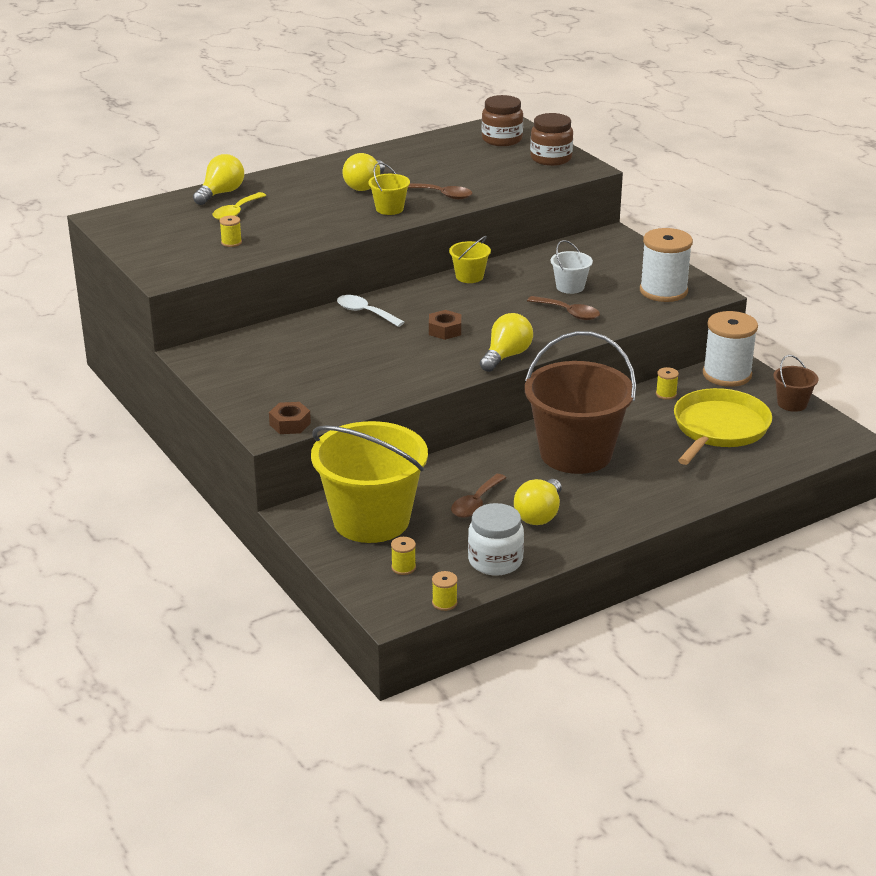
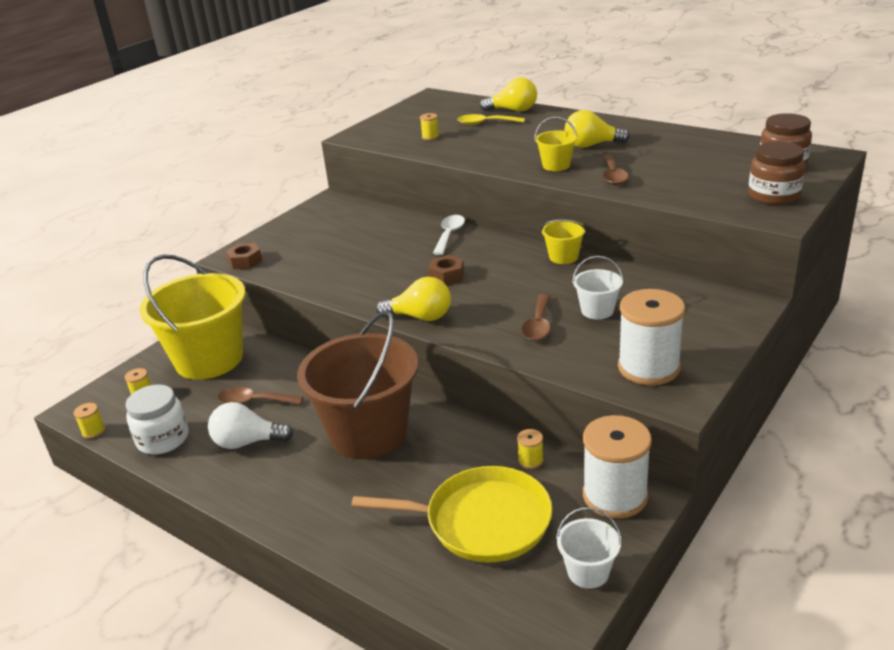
camera: 70 degrees right, 0 degrees up
yellow light bulb [514,479,562,525] -> white light bulb [208,402,293,449]
brown bucket [773,355,818,412] -> white bucket [556,507,622,589]

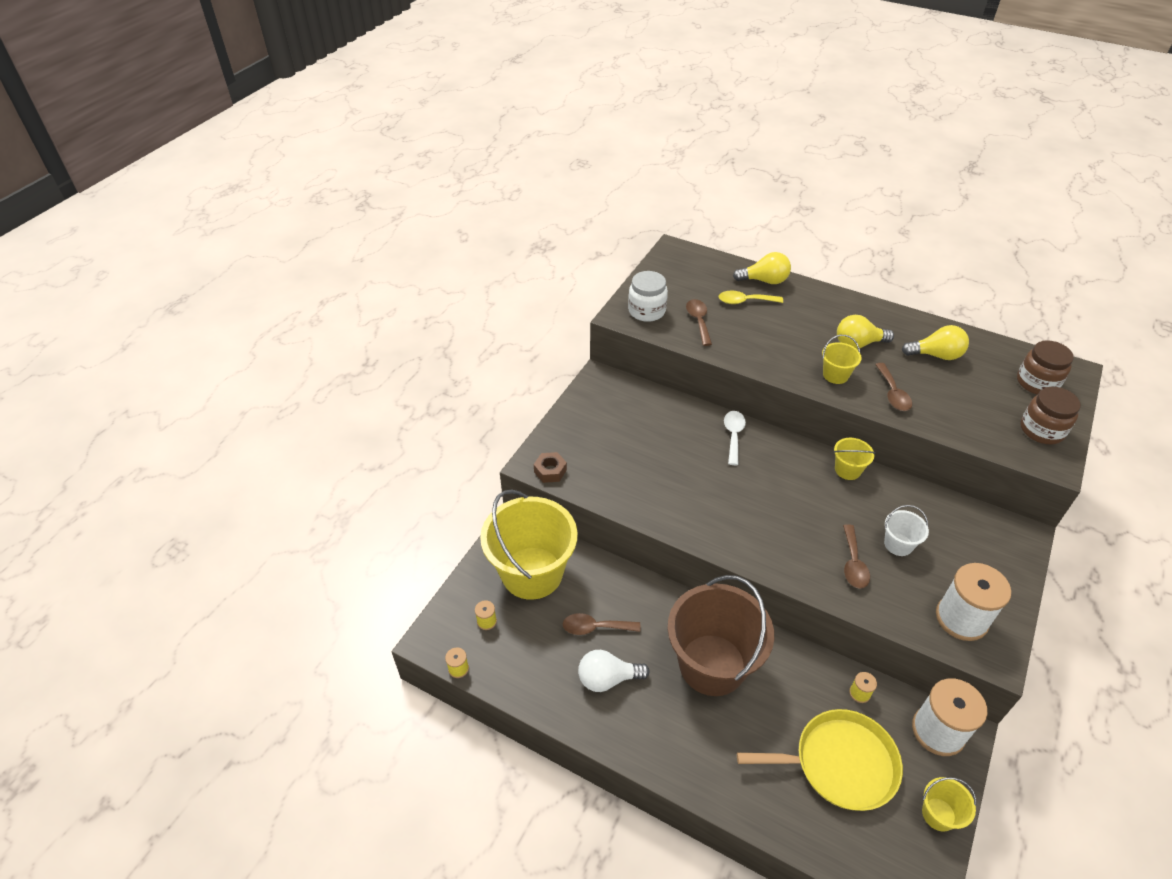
camera: 10 degrees left, 15 degrees up
white jar [126,384,189,455] -> white jar moved to [628,271,668,322]
yellow light bulb [376,277,451,321] -> yellow light bulb moved to [902,325,969,360]
yellow spool [420,113,439,140] -> brown spoon [686,299,712,346]
brown nut [429,255,464,285] -> none
white bucket [556,507,622,589] -> yellow bucket [922,777,976,832]

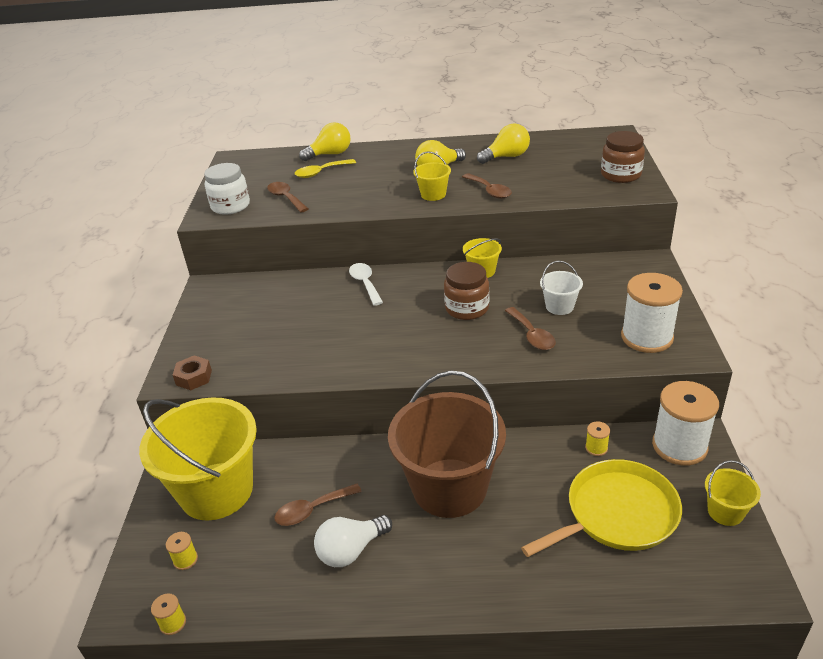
camera: 25 degrees left, 10 degrees down
brown jar [1017,340,1074,395] -> brown jar moved to [444,262,489,320]

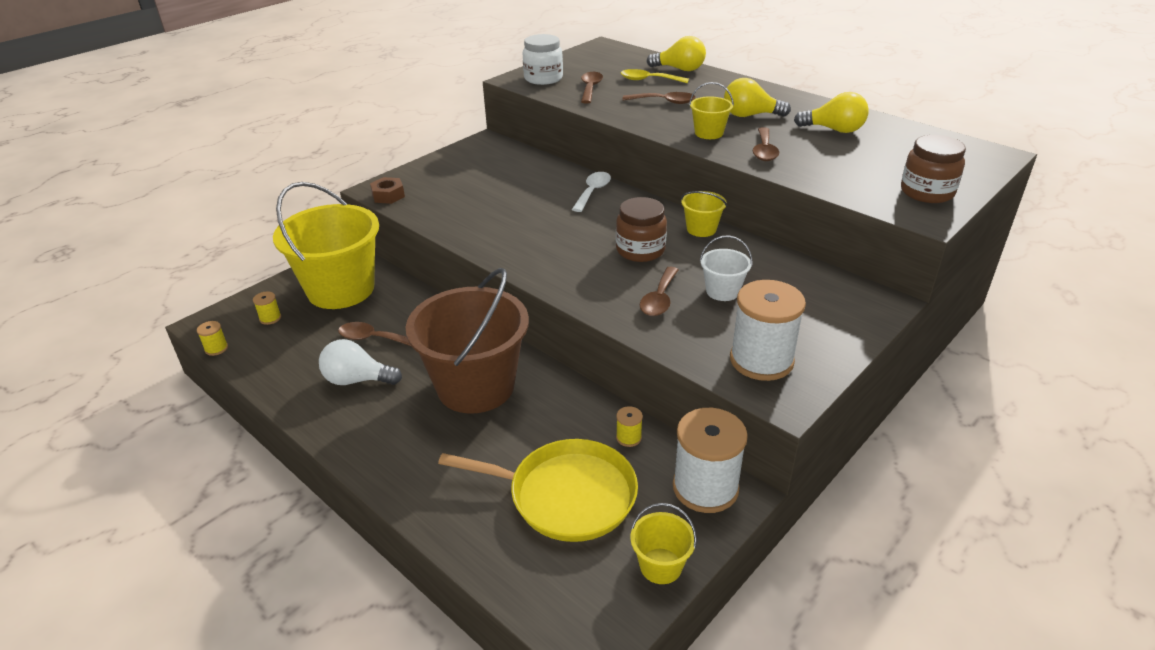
camera: 40 degrees right, 0 degrees up
none -> brown spoon [623,92,696,104]

